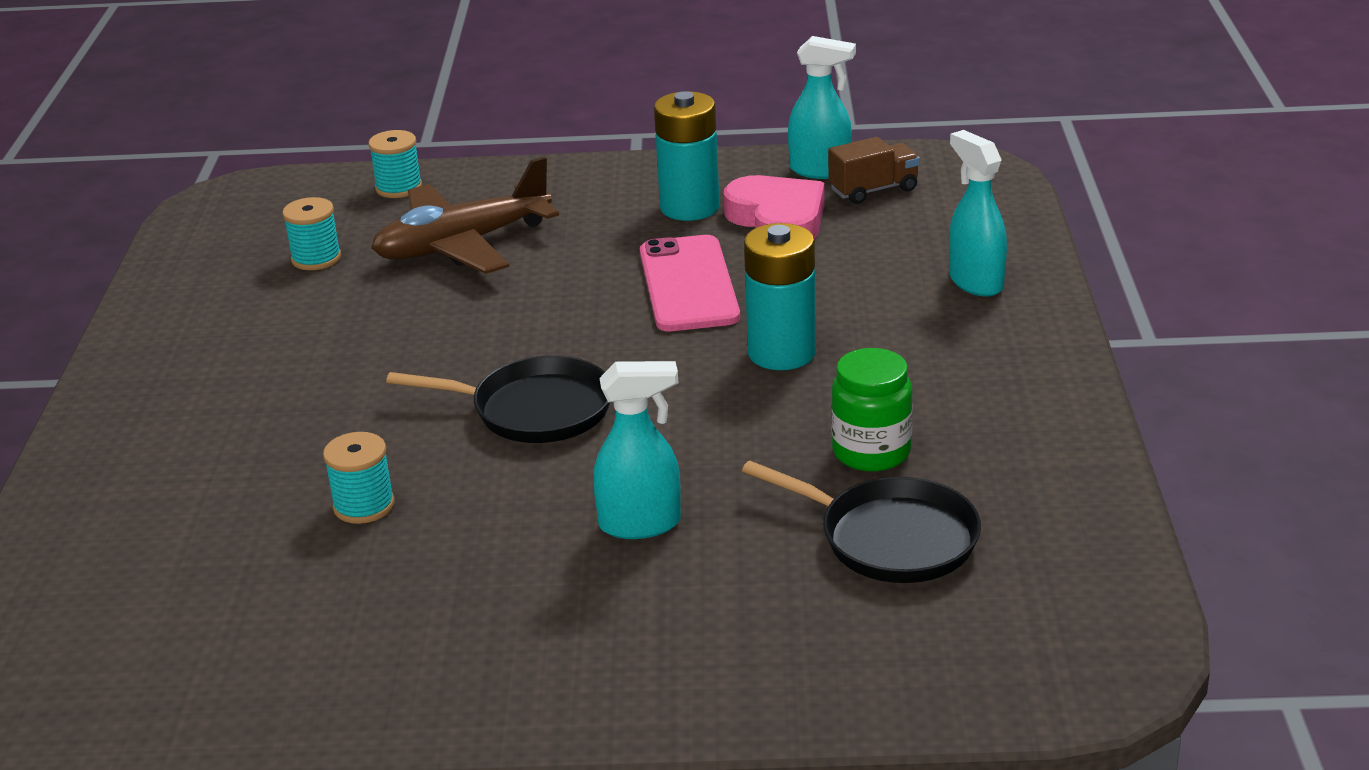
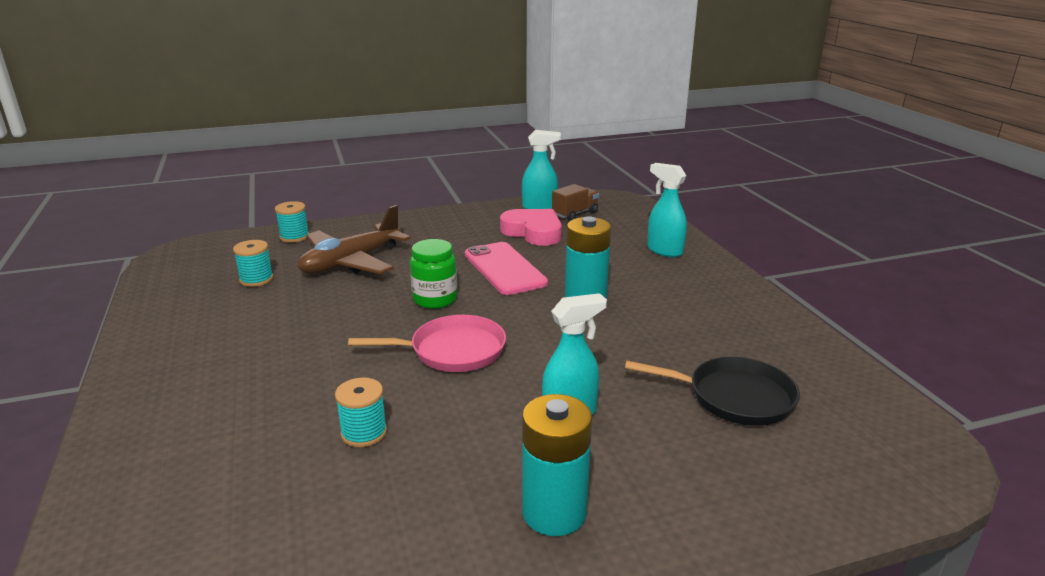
camera: 20 degrees left, 5 degrees down
black pan [386,356,610,443] -> pink pan [348,315,506,372]
turquoise battery [654,91,720,221] -> turquoise battery moved to [522,394,592,536]
green jar [831,348,913,472] -> green jar moved to [410,239,457,309]

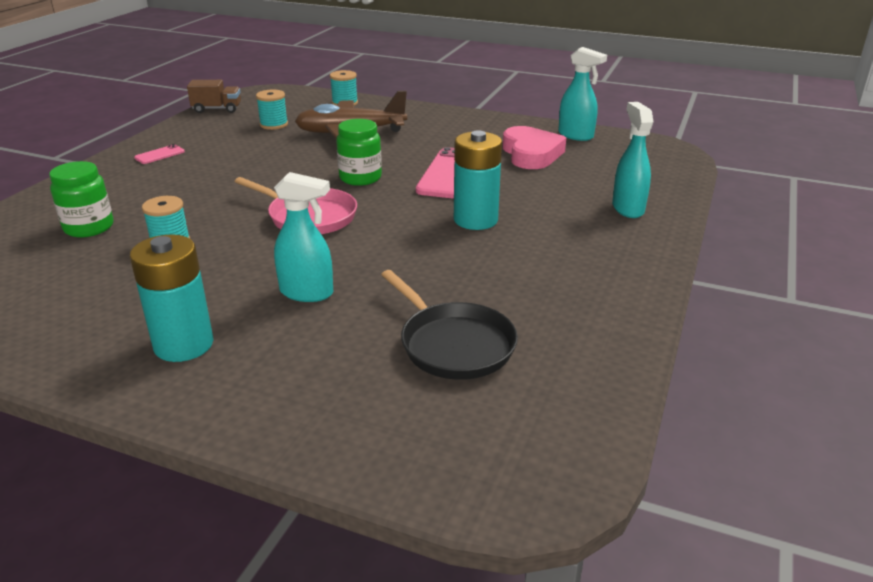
camera: 40 degrees right, 5 degrees up
brown truck [552,184,599,221] -> brown truck moved to [187,80,241,113]
none -> green jar [49,161,114,237]
none -> pink phone [134,144,185,164]

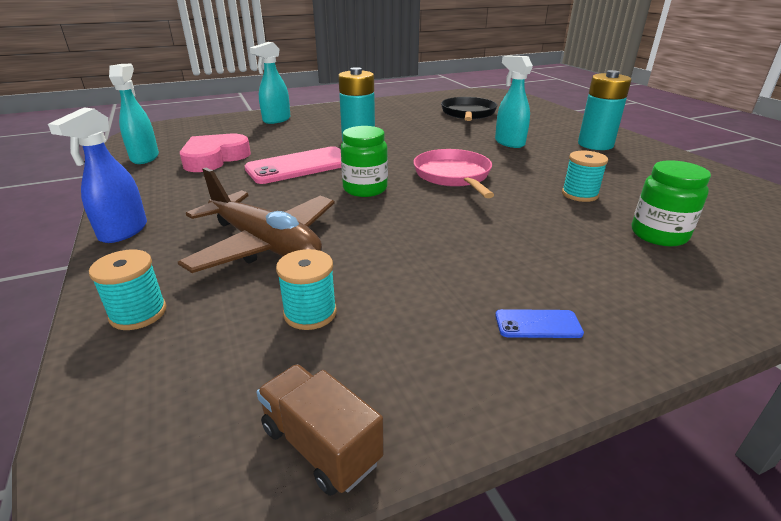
camera: 135 degrees left, 0 degrees up
pink phone [134,144,185,164] -> blue phone [495,309,584,338]
none -> blue spray bottle [48,107,147,243]

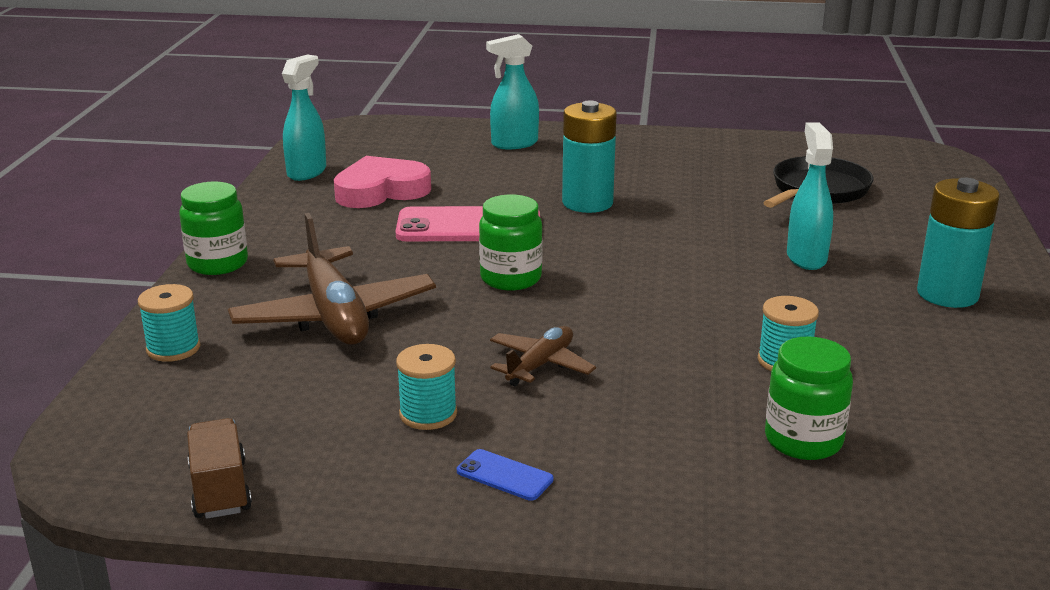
camera: 30 degrees right, 5 degrees down
blue spray bottle [48,107,147,243] -> green jar [179,182,248,275]
turquoise spool [276,249,337,330] -> turquoise spool moved to [396,344,457,430]
pink pan [414,149,494,198] -> none
none -> brown plane [490,326,596,387]

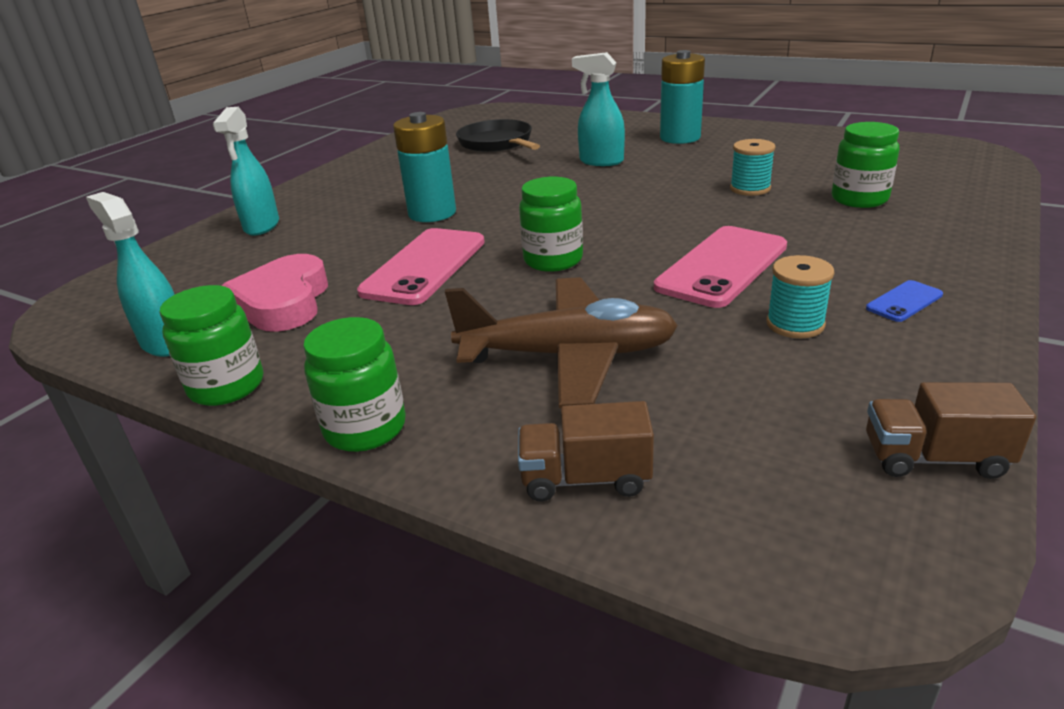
camera: 65 degrees left, 5 degrees up
turquoise spool [138,284,200,362] -> brown truck [518,401,654,502]
brown plane [490,326,596,387] -> pink phone [654,226,787,308]
none -> green jar [160,285,263,406]

